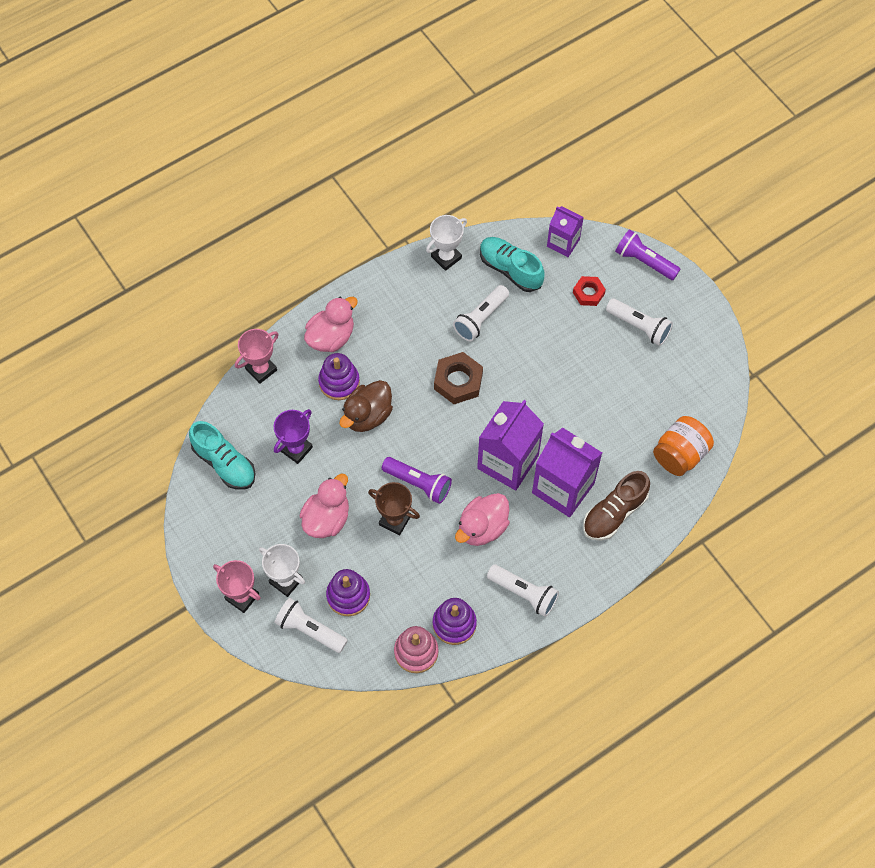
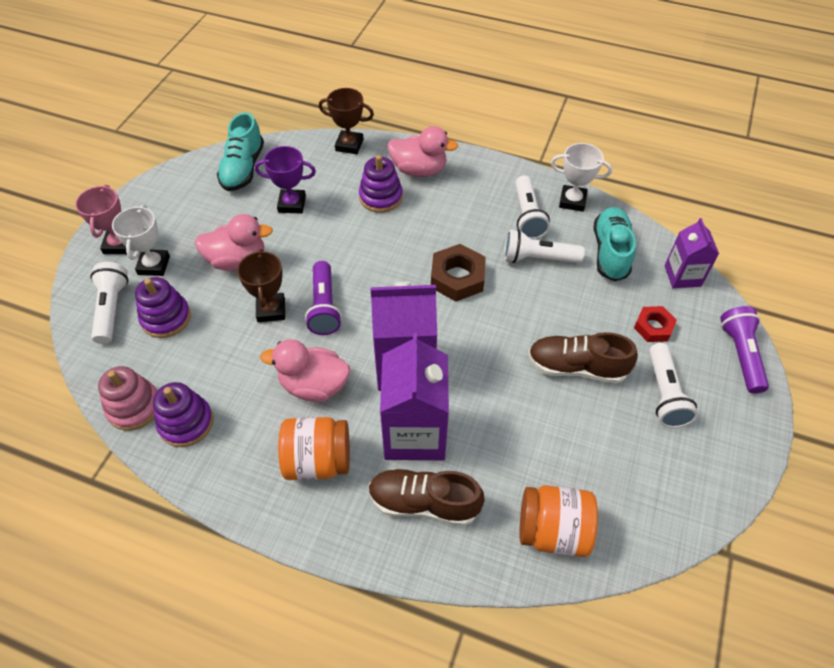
camera: 55 degrees right, 10 degrees down
pink trophy [235,329,279,384] -> brown trophy [319,88,374,154]
brown duck [340,380,393,432] -> none
white flashlight [487,564,559,617] -> white flashlight moved to [515,175,550,239]
none -> orange jar [278,417,350,480]
none -> brown shoe [528,332,638,383]

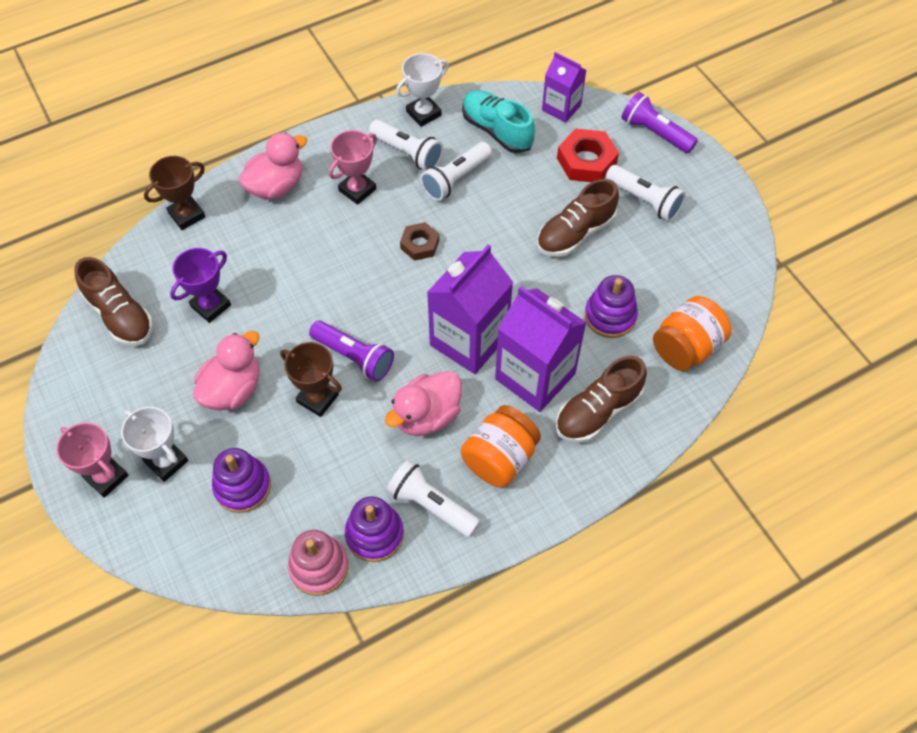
camera: 50 degrees left, 5 degrees up
white flashlight [90,262,128,344] -> white flashlight moved to [386,460,480,537]
turquoise shoe [217,112,264,191] -> brown shoe [74,257,153,346]
purple stacking toy [359,155,403,213] -> purple stacking toy moved to [584,275,638,338]
brown nut [431,244,486,302] -> brown nut [400,222,439,261], size x0.64
red nut [634,306,677,342] -> red nut [557,129,619,182], size x1.57
none -> pink trophy [329,130,377,205]

